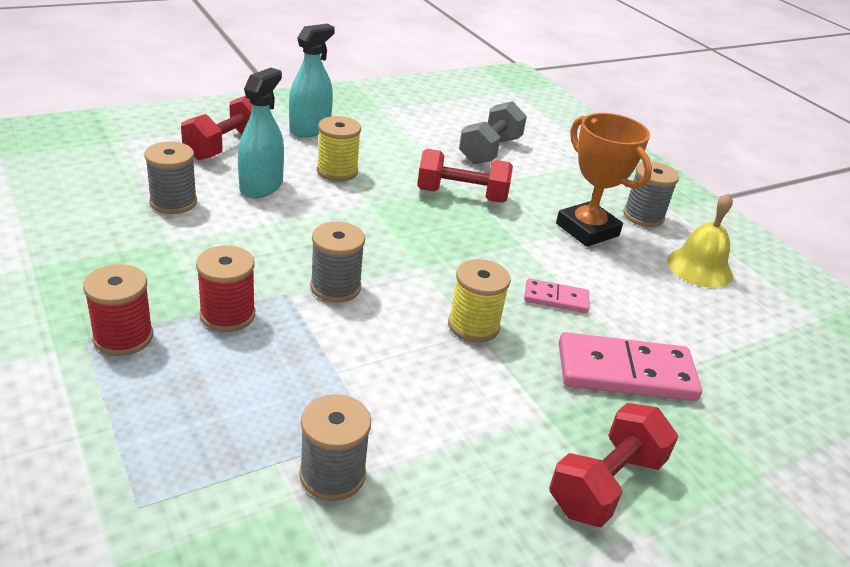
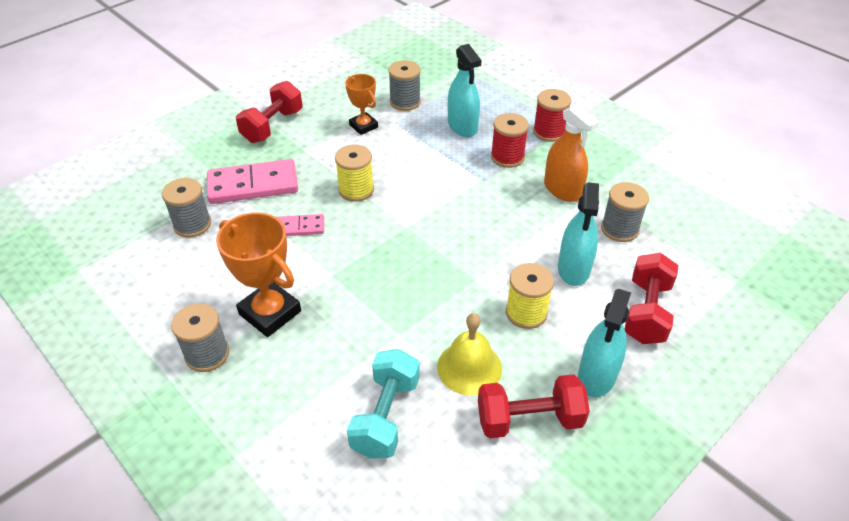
camera: 170 degrees right, 10 degrees up
grey spool [310,222,365,303] -> grey spool moved to [162,178,211,237]
red dumbbell [417,149,513,203] -> red dumbbell moved to [478,374,590,438]
grey dumbbell [459,101,527,164] -> turquoise dumbbell [347,349,420,459]
yellow bell [667,193,733,288] -> yellow bell moved to [437,313,502,396]
none -> orange trophy [345,74,378,135]
none -> turquoise spray bottle [448,44,482,137]
none -> orange spray bottle [544,104,599,202]

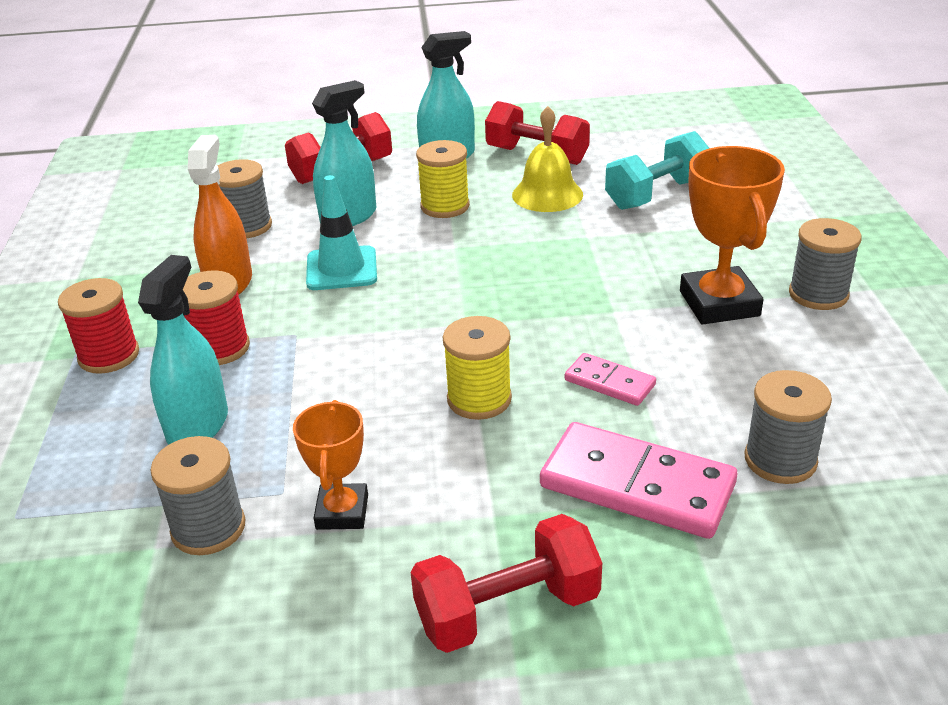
camera: 140 degrees left, 10 degrees down
none -> turquoise traffic cone [306,175,377,290]

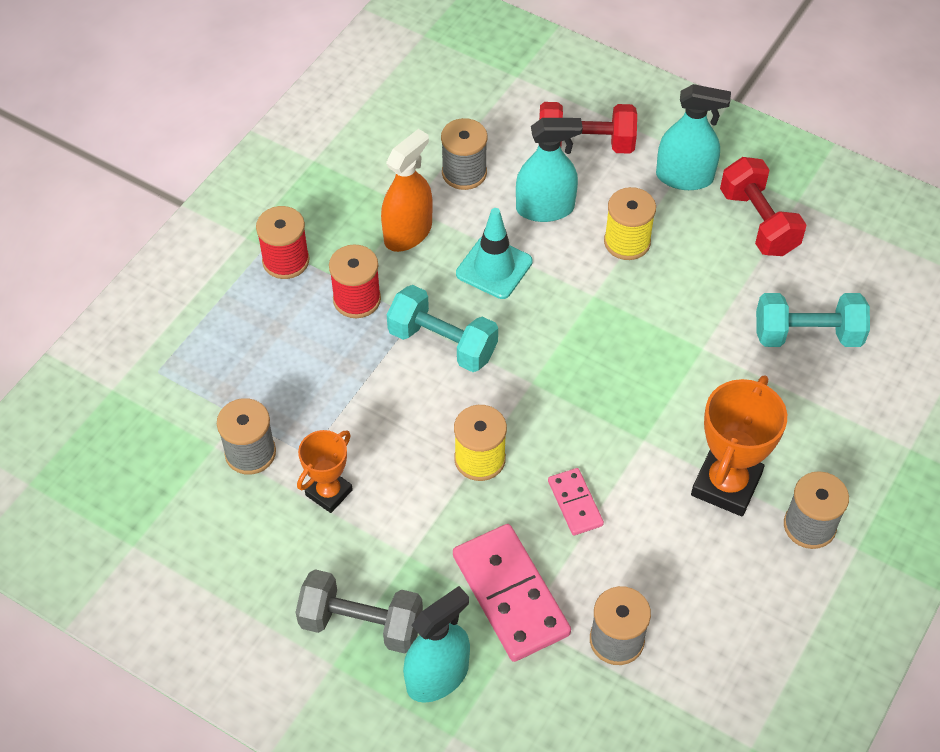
camera: 35 degrees right, 20 degrees up
turquoise spray bottle [138,255,228,445] -> turquoise spray bottle moved to [403,586,470,703]
red dumbbell [411,514,602,653] -> grey dumbbell [295,569,423,653]
yellow bell [512,106,583,212] -> none
none -> turquoise dumbbell [387,285,498,372]

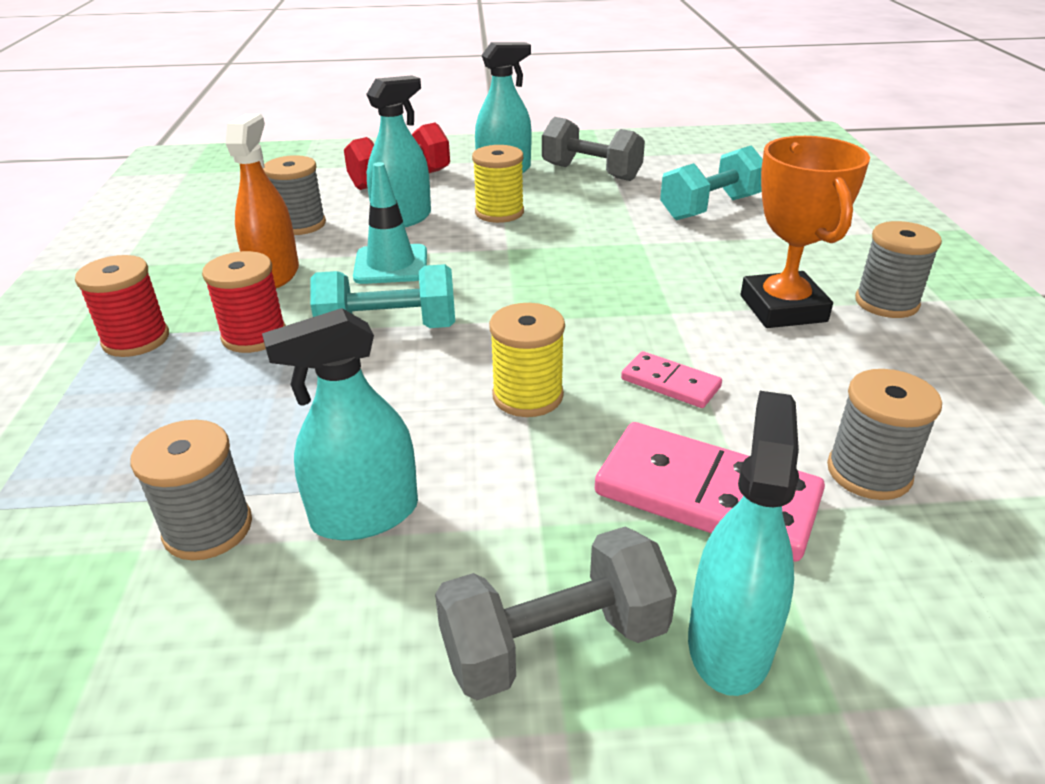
camera: 35 degrees left, 20 degrees down
orange trophy [297,430,353,513] -> turquoise spray bottle [262,308,418,540]
red dumbbell [720,157,807,256] -> grey dumbbell [542,117,645,181]

